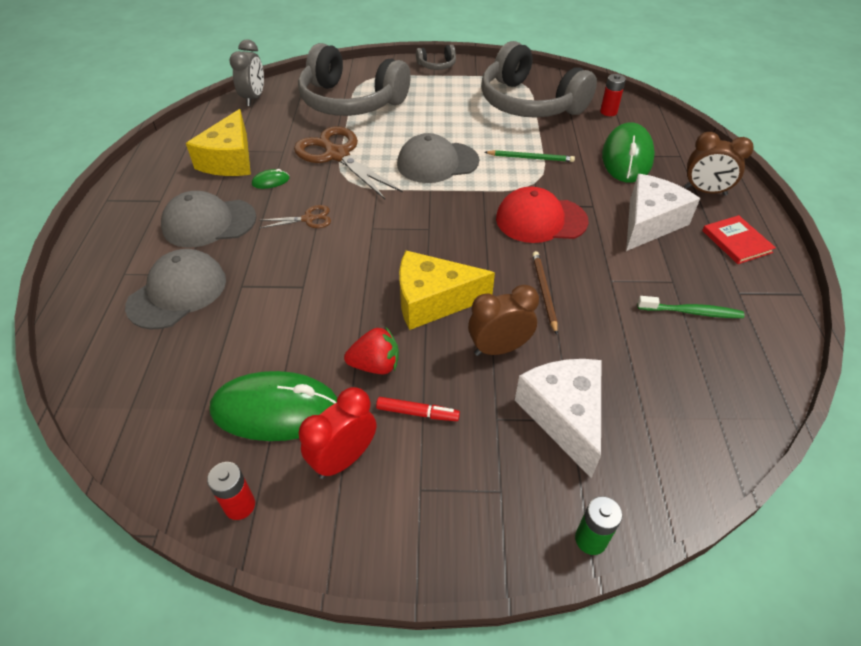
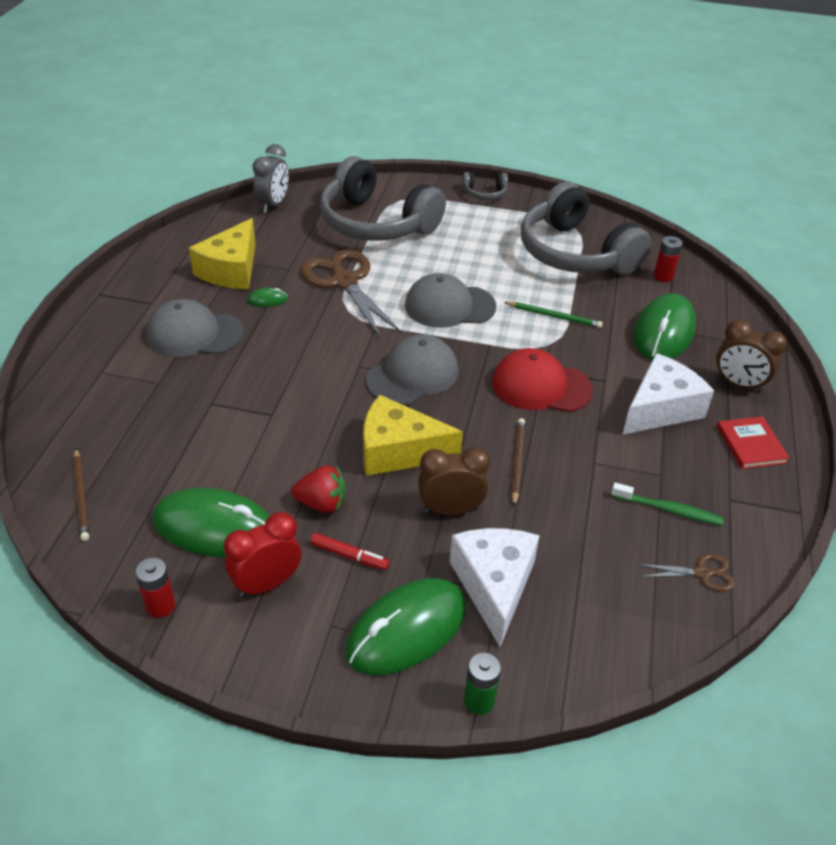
camera: 10 degrees right, 5 degrees down
grey cap [125,249,226,329] -> grey cap moved to [366,334,459,405]
brown scissors [259,205,331,228] -> brown scissors moved to [637,553,735,592]
none -> brown pencil [73,448,89,541]
none -> green mouse [346,578,466,675]

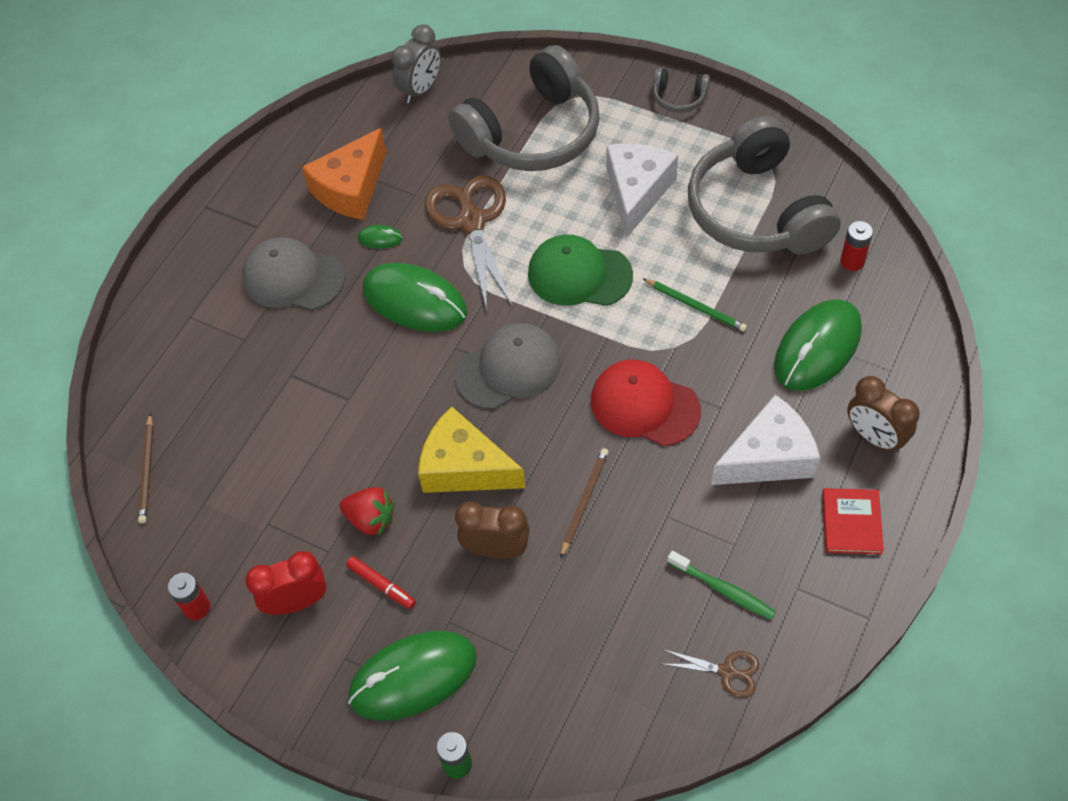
camera: 20 degrees right, 15 degrees up
green mouse [153,488,270,557] -> green mouse moved to [363,263,467,332]
yellow cheese [189,218,256,289] -> orange cheese [302,128,386,220]
grey headphones [320,156,446,241] -> grey headphones turned 90 degrees counterclockwise [448,45,600,171]
grey cap [405,273,496,328] -> green cap [528,235,633,306]
white cheese [450,528,540,647] -> white cheese moved to [606,143,678,238]

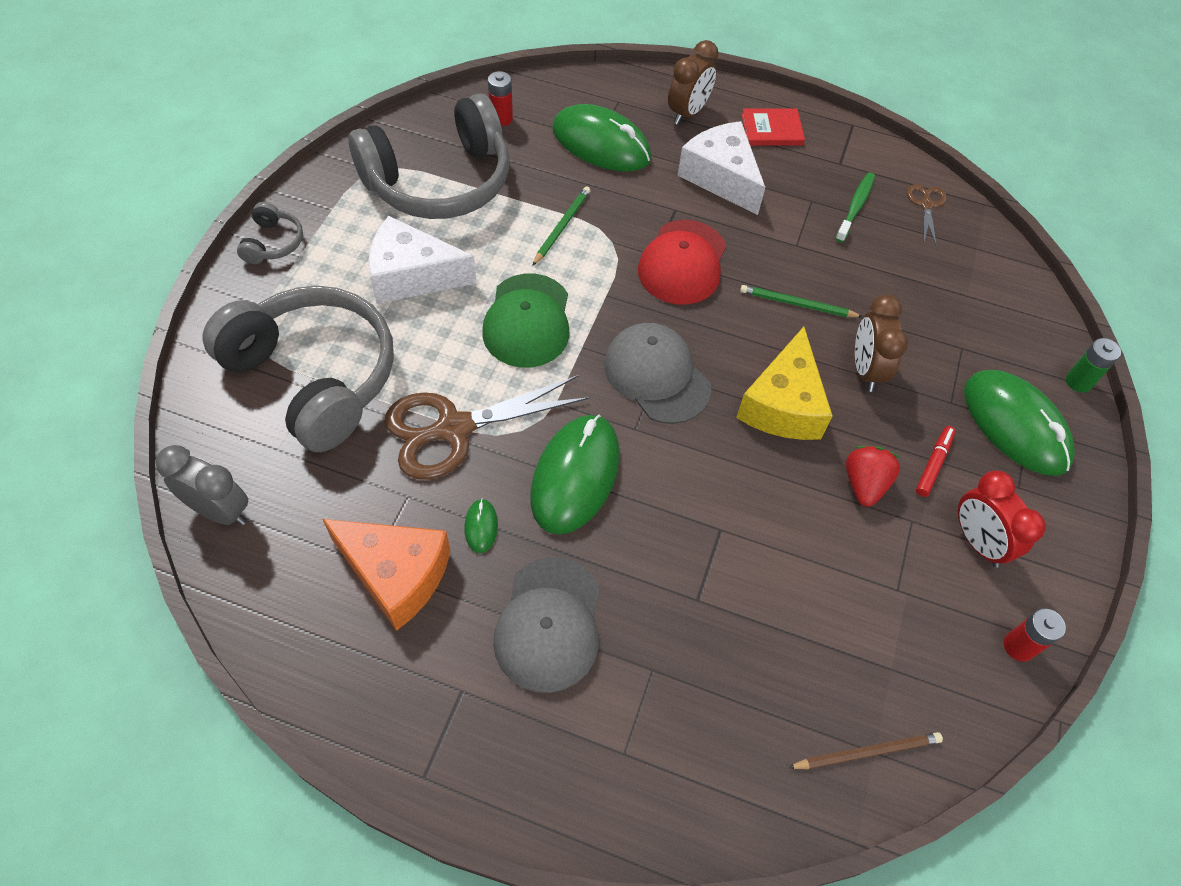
camera: 105 degrees left, 0 degrees up
brown pencil [560,448,609,558] -> green pencil [740,285,863,317]

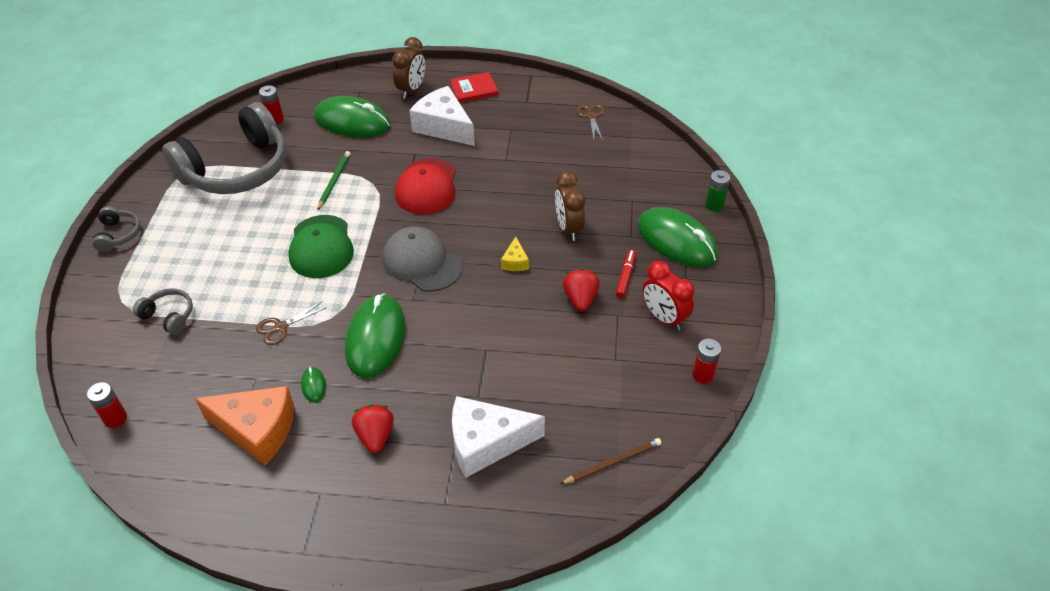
camera: 10 degrees left, 10 degrees down
grey clock [156,445,248,525] -> red battery [87,382,127,428]
grey headphones [202,286,394,452] -> grey headphones [133,288,193,335], size x0.41
white cheese [368,216,477,304] -> white cheese moved to [452,396,545,478]
brown scissors [384,375,590,480] -> brown scissors [256,302,327,345], size x0.48
grey cap [493,557,600,693] -> red strawberry [352,404,394,453]
yellow cheese [736,327,833,440] -> yellow cheese [501,237,529,271], size x0.45
green pencil [740,285,863,317] -> none
green toothbrush [835,172,875,243] -> none

